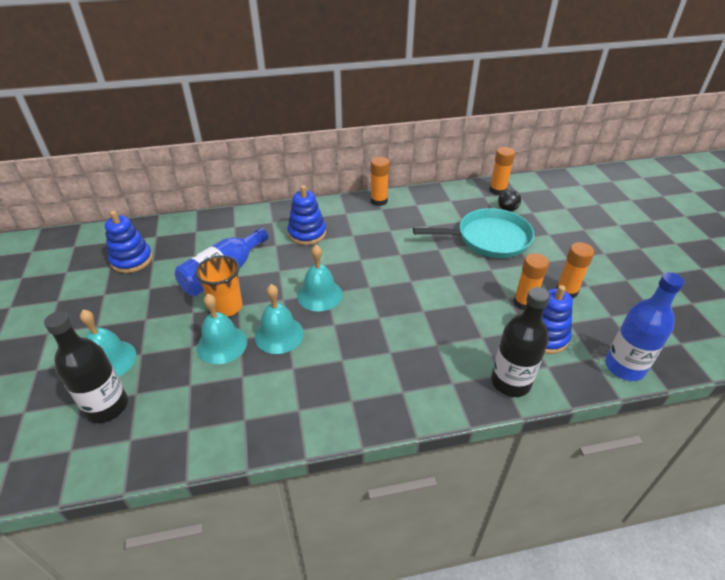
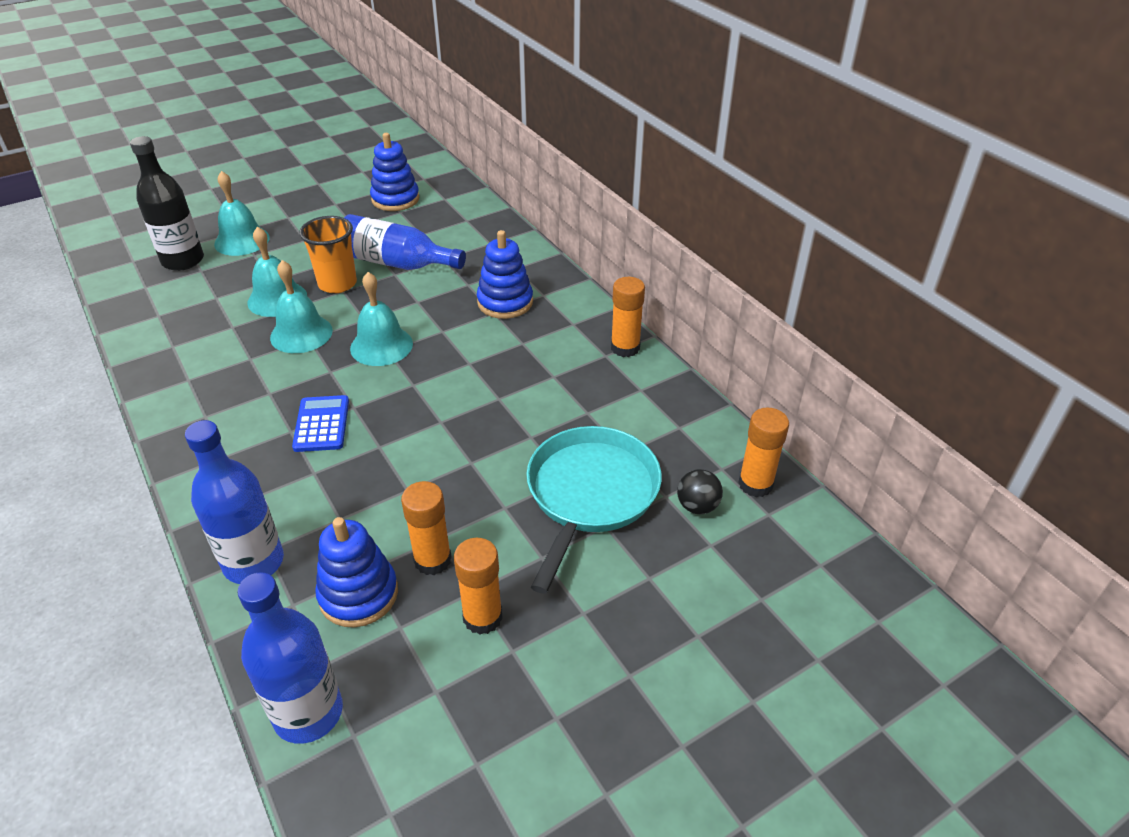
camera: 70 degrees right, 0 degrees up
turquoise pan [413,208,534,258] -> turquoise pan turned 135 degrees counterclockwise [526,426,662,594]
black bottle [491,287,550,397] -> blue bottle [185,420,284,584]
none -> blue calculator [292,395,349,452]

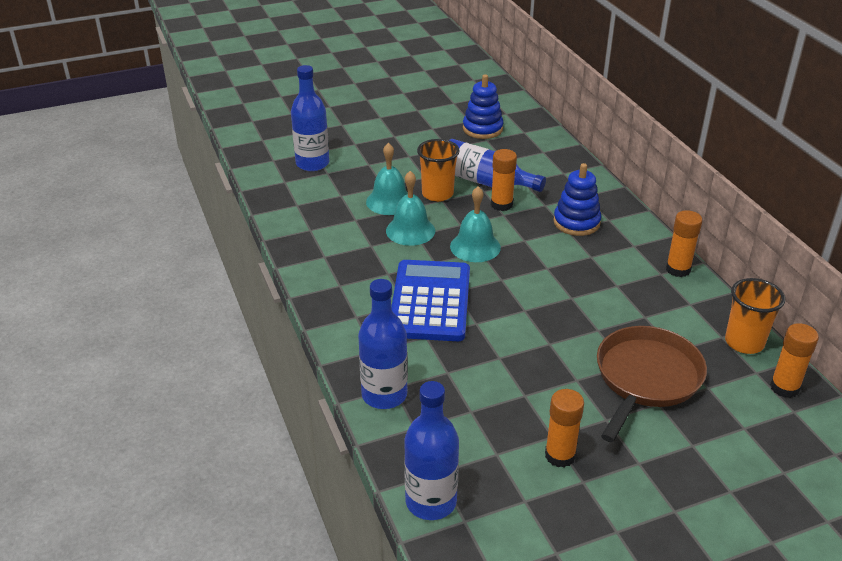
camera: 10 degrees right, 5 degrees down
black bottle [130,136,204,271] -> blue bottle [291,65,329,171]
turquoise bell [214,171,270,256] -> none
blue calculator [292,395,349,452] -> blue calculator [391,260,470,341], size x1.95
blue stacking toy [315,517,398,627] -> none
orange glue stick [401,481,452,575] -> orange glue stick moved to [491,149,517,211]
turquoise pan [526,426,662,594] -> brown pan [597,326,707,442]
black ball [677,469,723,514] -> none
none -> orange cup [725,278,785,354]

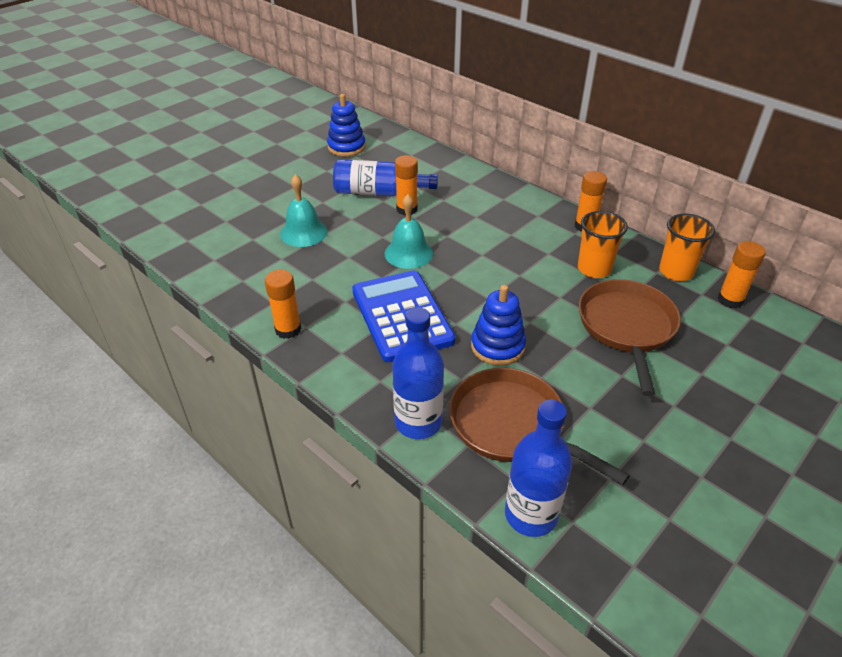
camera: 25 degrees left, 5 degrees up
blue bottle [291,65,329,171] -> none
turquoise bell [386,171,435,246] -> none
orange cup [417,139,459,202] -> orange cup moved to [578,211,628,278]
orange glue stick [545,389,584,467] -> orange glue stick moved to [265,270,301,339]
blue stacking toy [553,163,601,236] -> blue stacking toy moved to [471,285,526,366]
none -> brown pan [449,368,630,485]

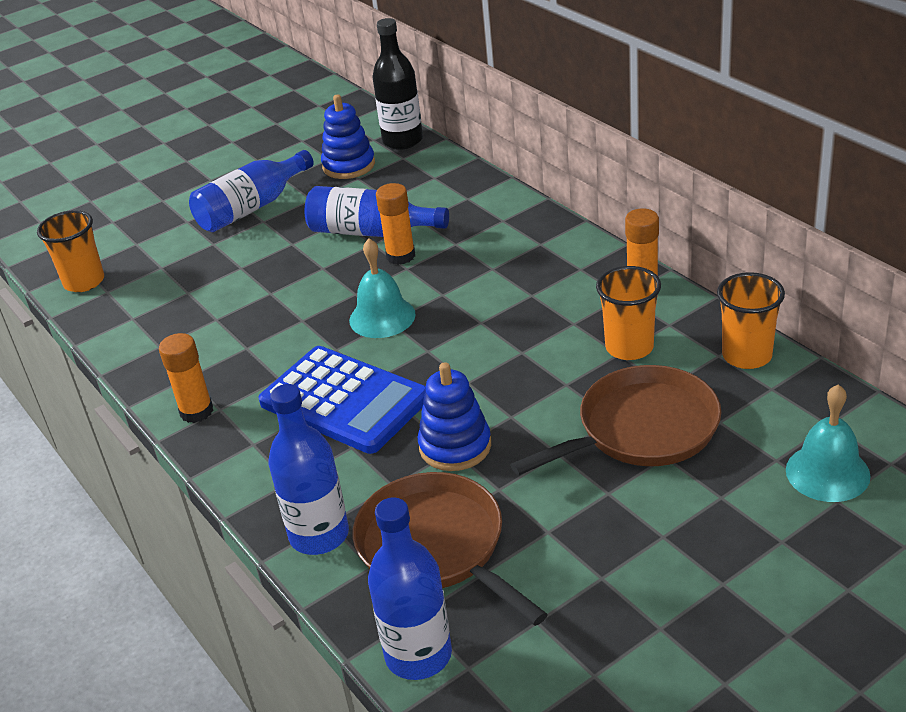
camera: 15 degrees right, 5 degrees down
turquoise bell [280,174,327,247] -> turquoise bell moved to [786,384,871,502]
blue calculator [352,270,456,362] -> blue calculator turned 135 degrees clockwise [258,346,426,454]
brown pan [579,279,681,396] -> brown pan turned 45 degrees clockwise [510,365,722,476]
orange glue stick [718,241,766,308] -> none
none -> orange cup [37,210,104,292]
none -> blue bottle [189,150,314,232]
none -> black bottle [373,18,423,150]

